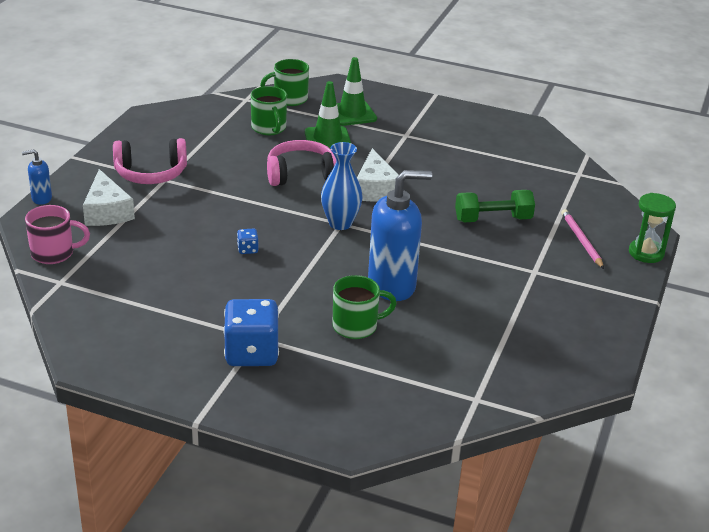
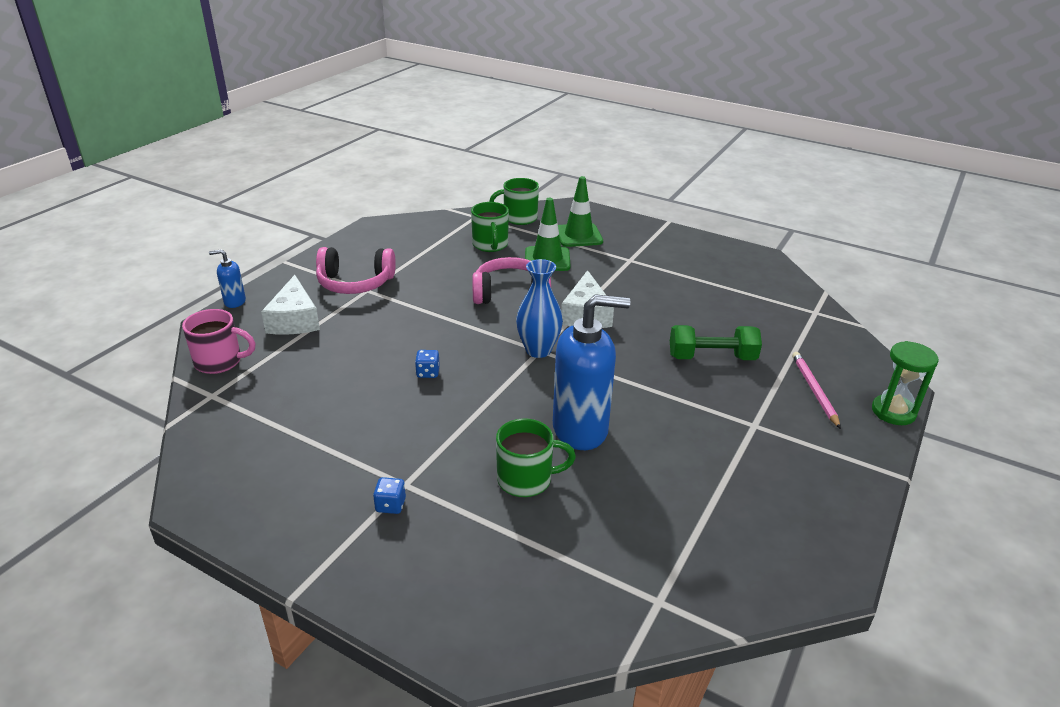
camera: 10 degrees right, 0 degrees up
blue dice [223,299,279,366] -> blue dice [373,477,406,514], size x0.42

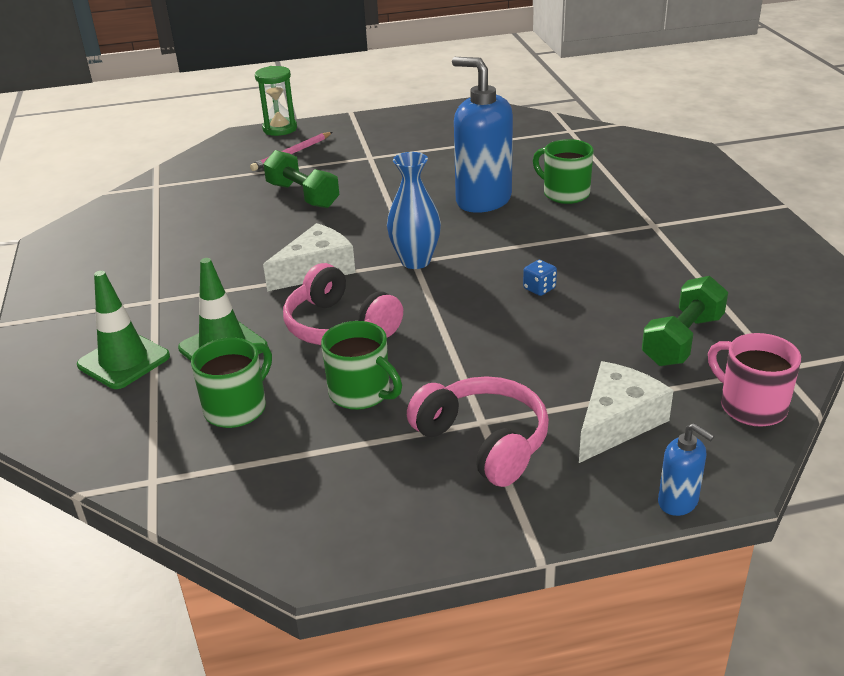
camera: 130 degrees left, 0 degrees up
blue dice [373,477,406,514] -> none
green mug [489,178,539,225] -> green mug moved to [321,321,402,410]
none -> green dumbbell [642,276,728,366]

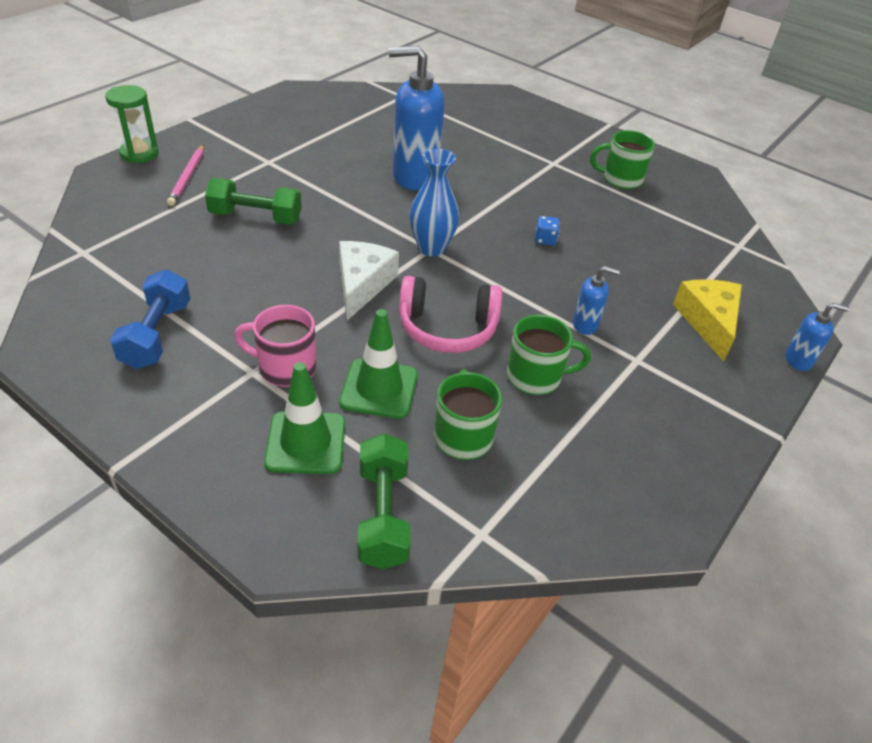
camera: 45 degrees left, 10 degrees up
pink headphones [407,376,549,487] -> none
green mug [533,139,594,204] -> green mug moved to [590,130,655,190]
white cheese [579,361,674,463] -> yellow cheese [673,279,742,362]
green dumbbell [642,276,728,366] -> green dumbbell moved to [358,433,411,569]
pink mug [708,333,801,427] -> pink mug moved to [234,305,316,387]
none -> blue dumbbell [110,269,190,369]
none -> blue soap dispenser [573,266,620,335]

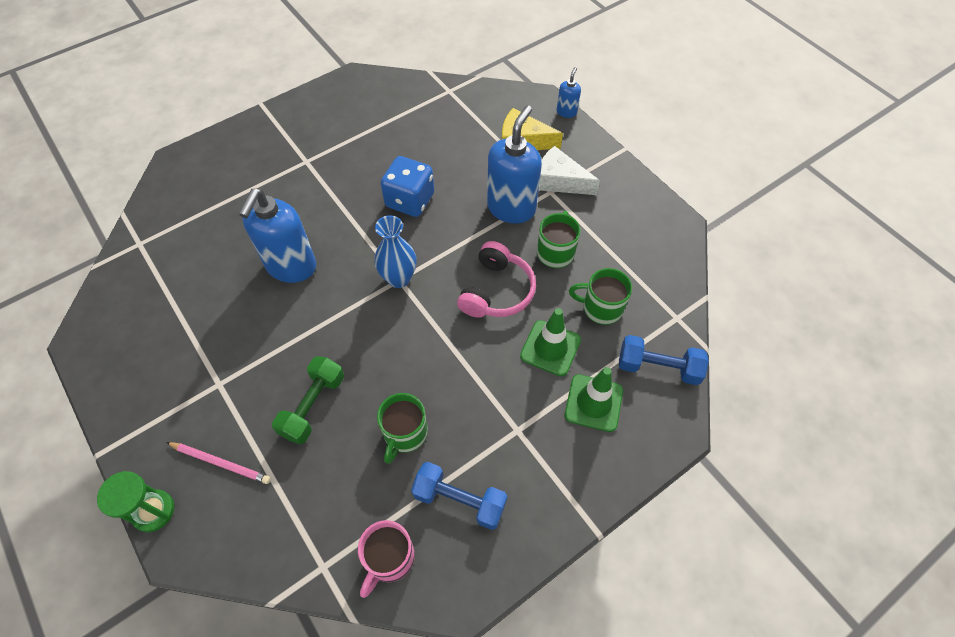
camera: 70 degrees left, 15 degrees up
pink mug [234,305,316,387] -> pink mug moved to [358,520,415,598]
white cheese [339,241,399,321] -> white cheese moved to [539,146,600,195]
green dumbbell [358,433,411,569] -> blue dumbbell [619,335,709,385]
blue dice [535,216,560,246] -> blue dice [381,156,434,217], size x2.36
blue soap dispenser [573,266,620,335] -> blue soap dispenser [487,105,542,224], size x2.16
green mug [590,130,655,190] -> green mug moved to [377,393,428,464]

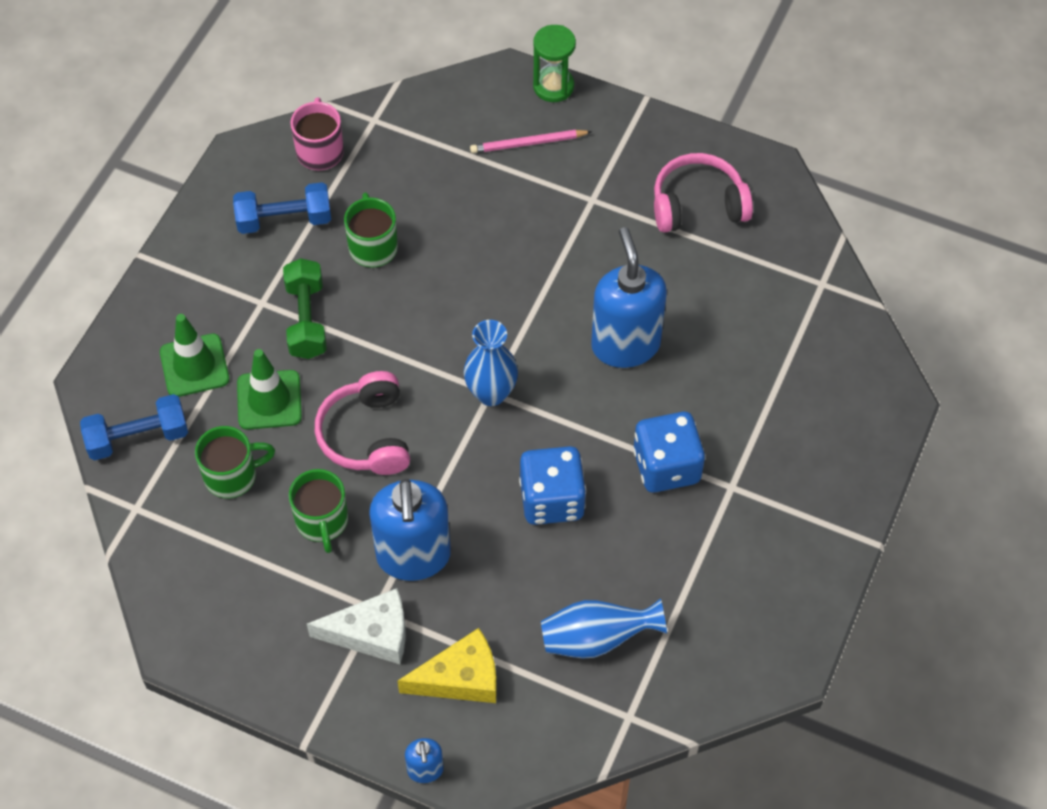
camera: 150 degrees right, 0 degrees up
green dumbbell [272,356,344,444] -> green dumbbell moved to [283,258,327,359]
none -> blue vase [541,598,667,658]
none -> blue dice [633,412,705,493]
none -> pink headphones [654,153,753,233]

